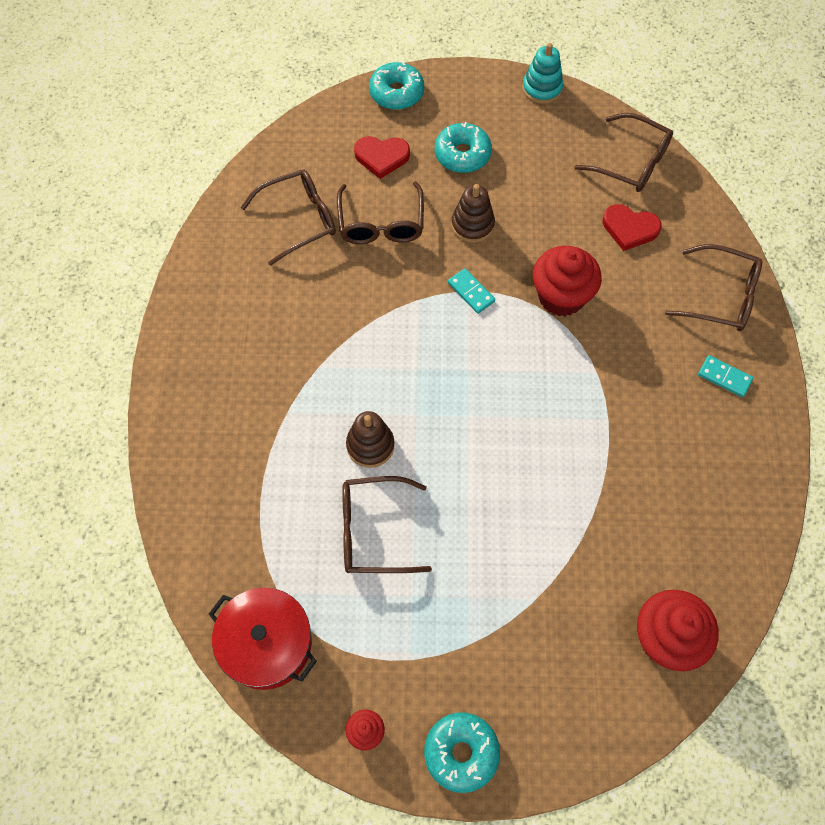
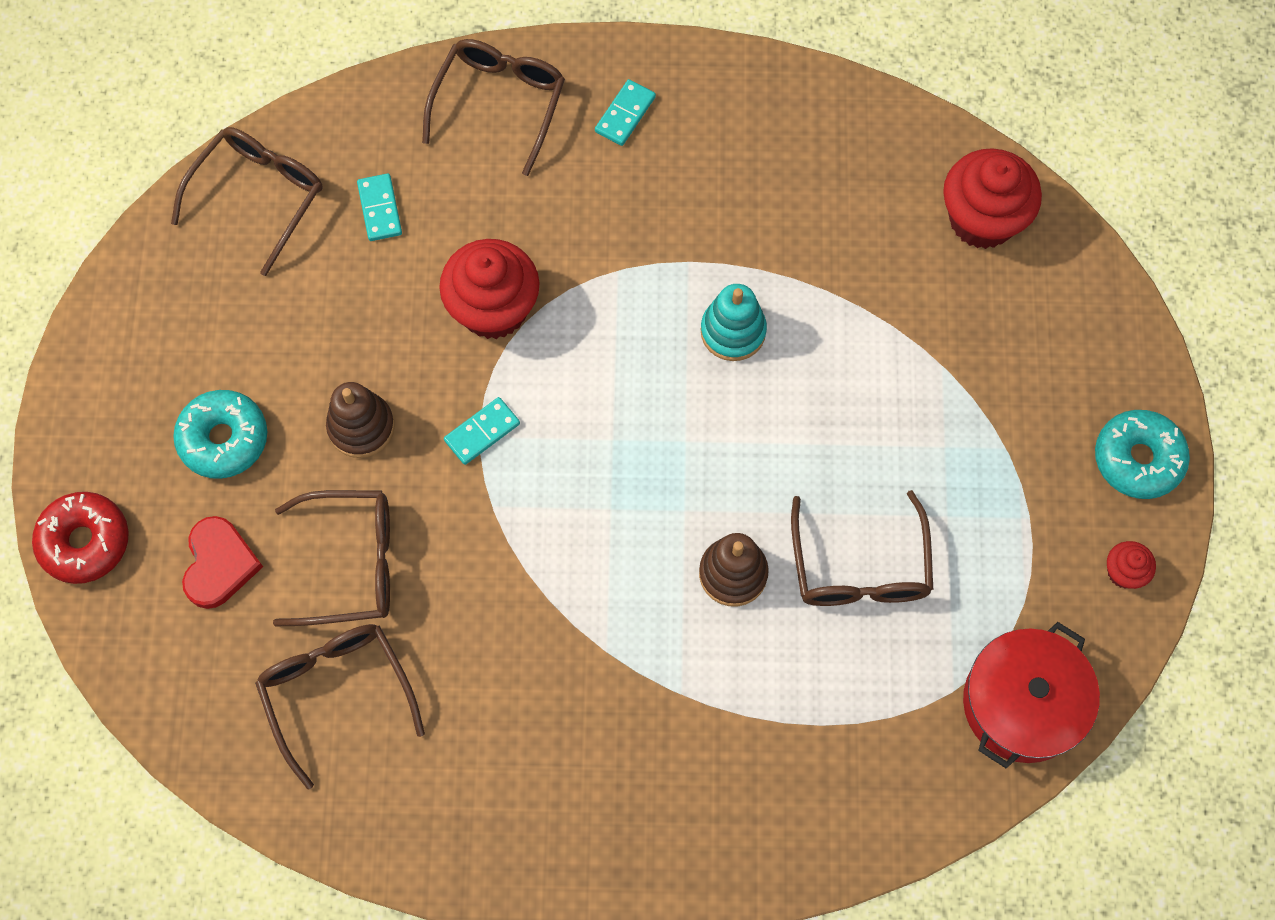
camera: 90 degrees left, 5 degrees up
turquoise donut [369,61,424,110] -> red donut [32,492,129,584]
turquoise stacking toy [522,43,563,104] -> turquoise stacking toy moved to [701,284,767,361]
red heart [603,204,662,251] -> turquoise domino [357,173,402,241]

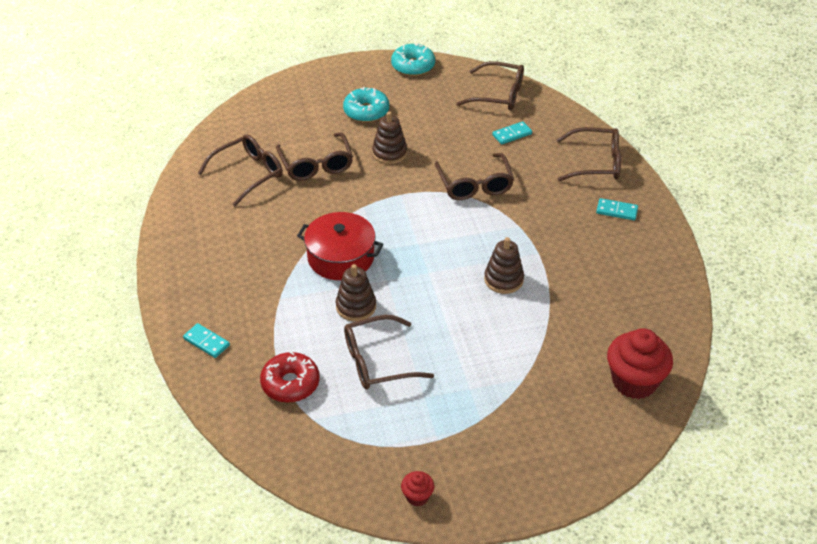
camera: 75 degrees right, 25 degrees down
red donut [32,492,129,584] -> red donut moved to [260,351,320,403]
red heart [182,516,263,609] -> none
red cupcake [439,239,540,339] -> brown glasses [435,153,514,200]
turquoise domino [444,397,520,465] -> turquoise domino moved to [183,323,230,358]
turquoise stacking toy [701,284,767,361] -> brown stacking toy [484,237,524,294]
red pot [963,622,1100,768] -> red pot moved to [297,212,383,280]
turquoise donut [1095,410,1190,499] -> turquoise donut moved to [391,43,435,76]

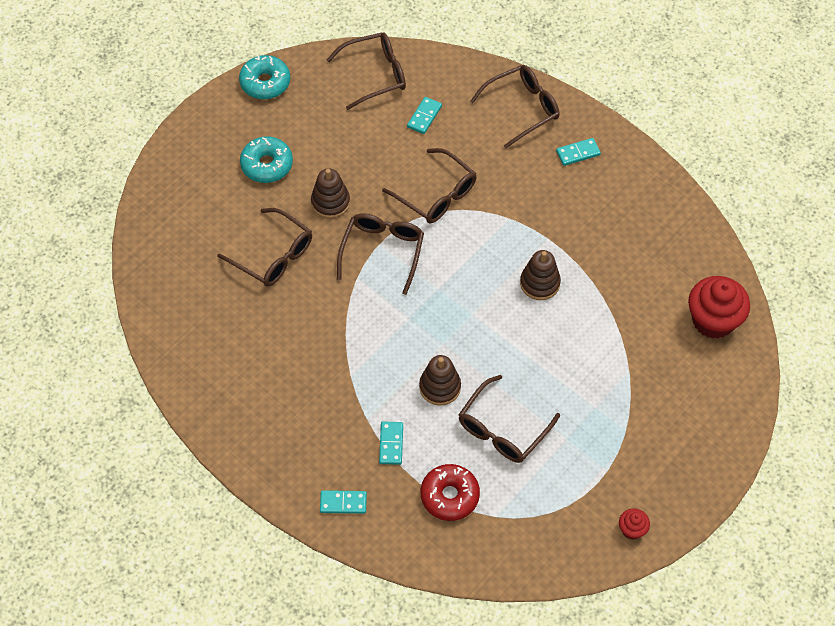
camera: 35 degrees left, 15 degrees up
brown glasses [197,134,283,207] -> brown glasses moved to [337,213,424,295]
red pot [297,212,383,280] -> none
none -> turquoise domino [379,422,403,465]

